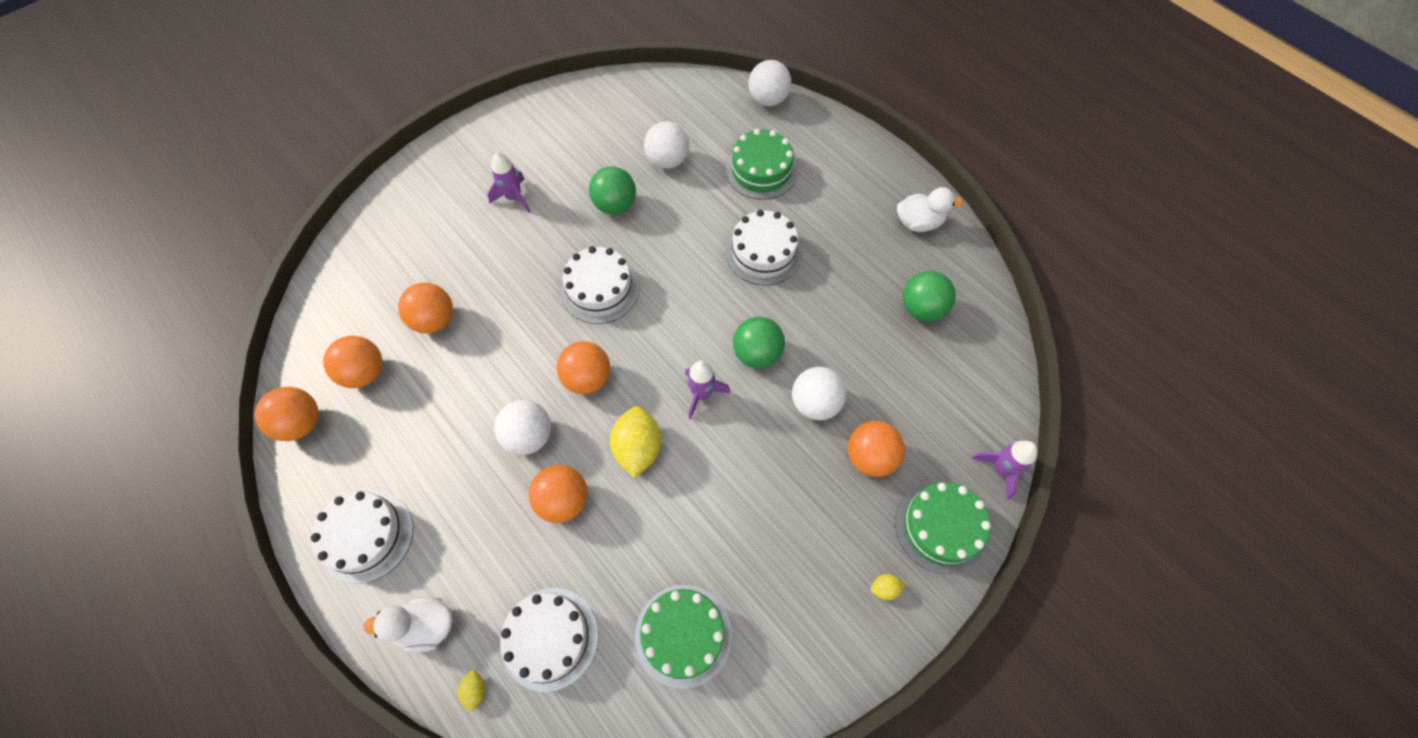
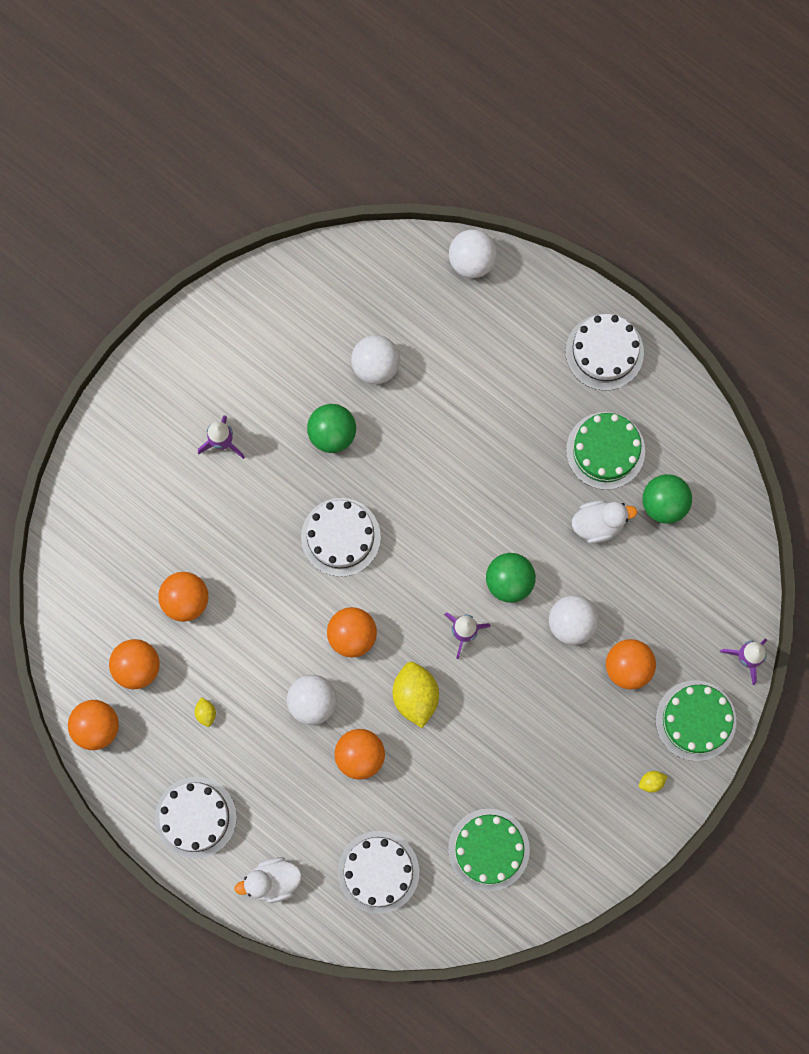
camera: 10 degrees left, 15 degrees up
yellow lemon [458,669,486,711] -> yellow lemon moved to [195,697,216,727]
green cake [725,129,797,200] -> green cake moved to [566,412,645,490]
white cake [726,210,802,285] -> white cake moved to [565,314,644,391]
white duck [897,187,963,232] -> white duck moved to [572,500,637,543]

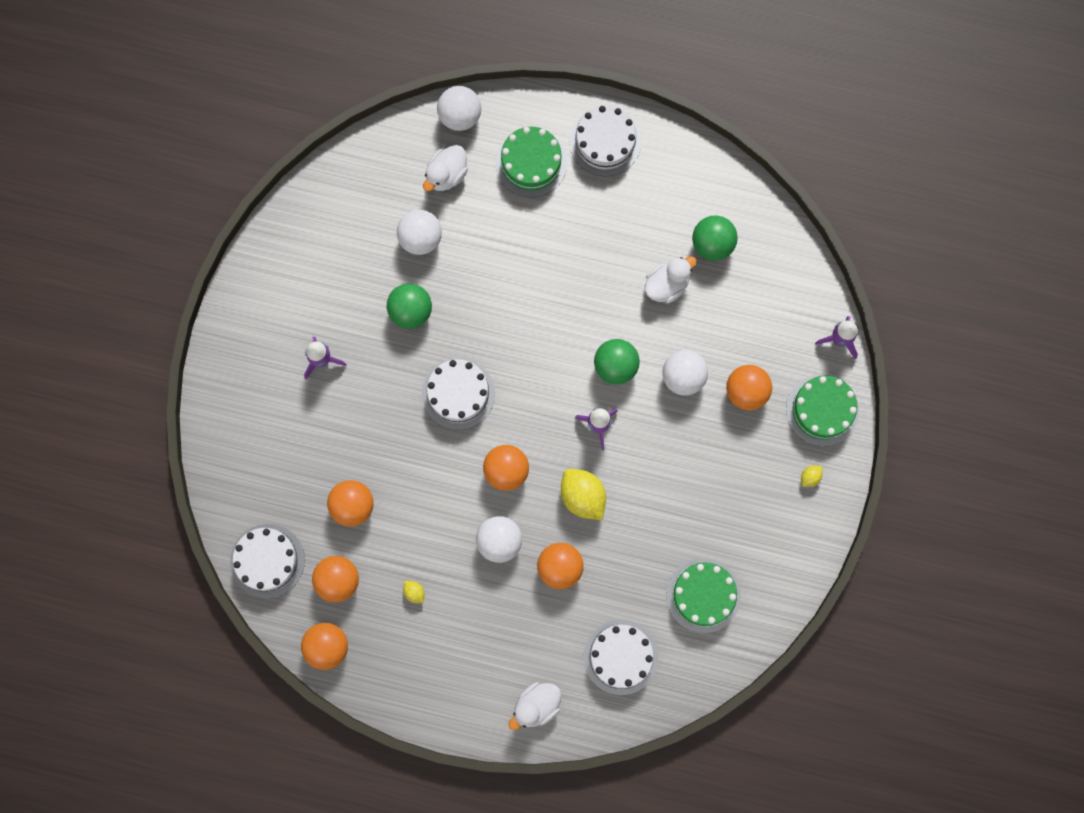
camera: 25 degrees left, 0 degrees up
white cake [155,777,237,859] -> white cake moved to [230,524,305,598]
green cake [566,412,645,490] -> green cake moved to [496,126,567,197]
none -> white duck [423,145,468,191]

